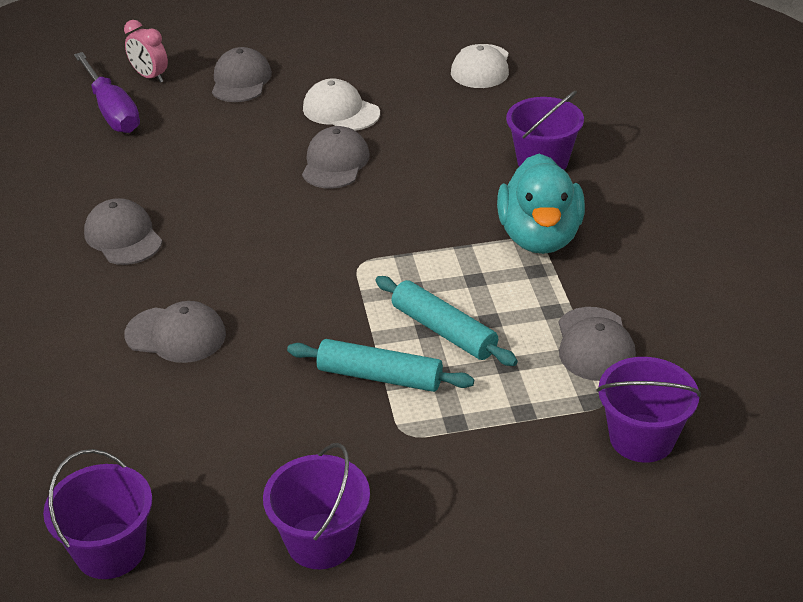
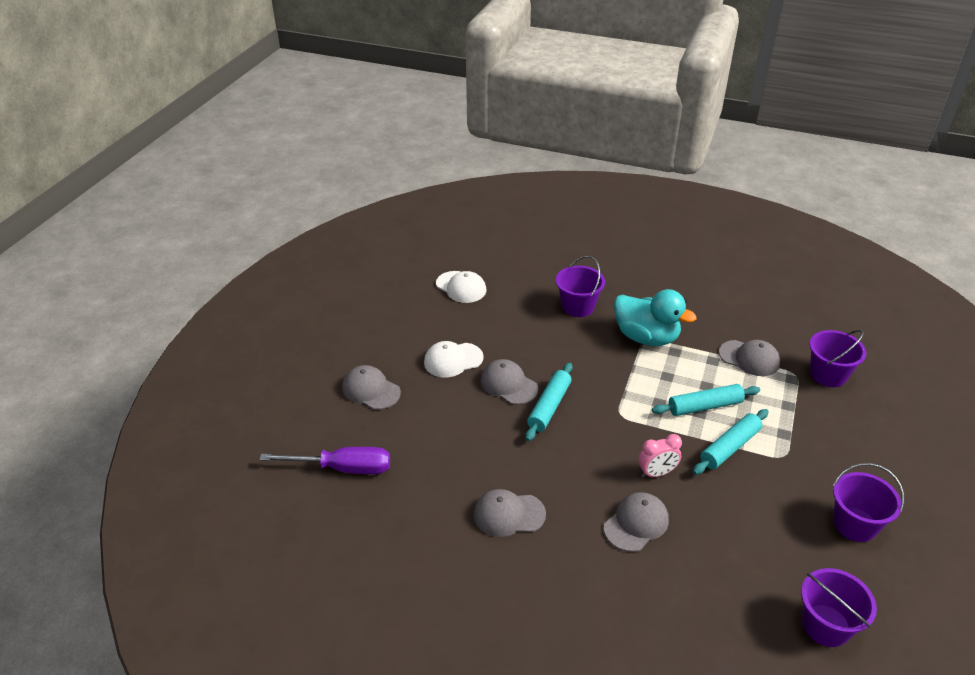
camera: 60 degrees left, 0 degrees up
pink clock [124,20,168,83] -> pink clock moved to [638,434,682,478]
none -> turquoise rolling pin [525,363,572,441]

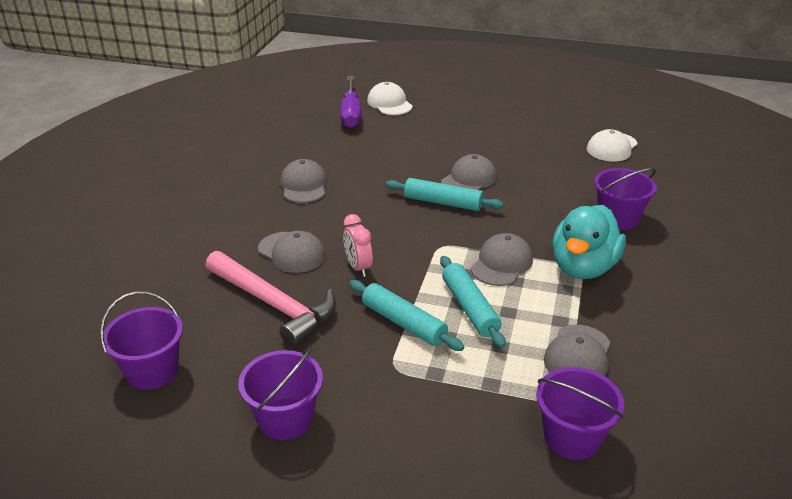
camera: 85 degrees right, 5 degrees down
grey cap [342,365,401,410] -> grey cap moved to [471,233,533,286]
white cap [424,341,484,377] -> white cap moved to [367,82,413,115]
none -> pink hammer [206,251,336,347]

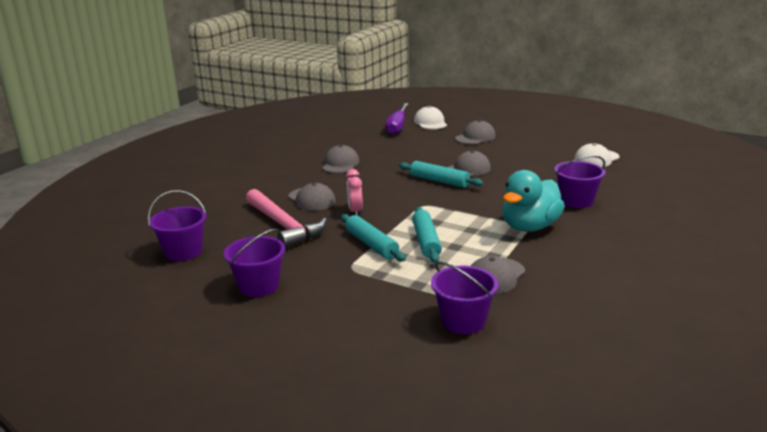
camera: 15 degrees right, 10 degrees down
grey cap [471,233,533,286] -> grey cap moved to [455,120,496,145]

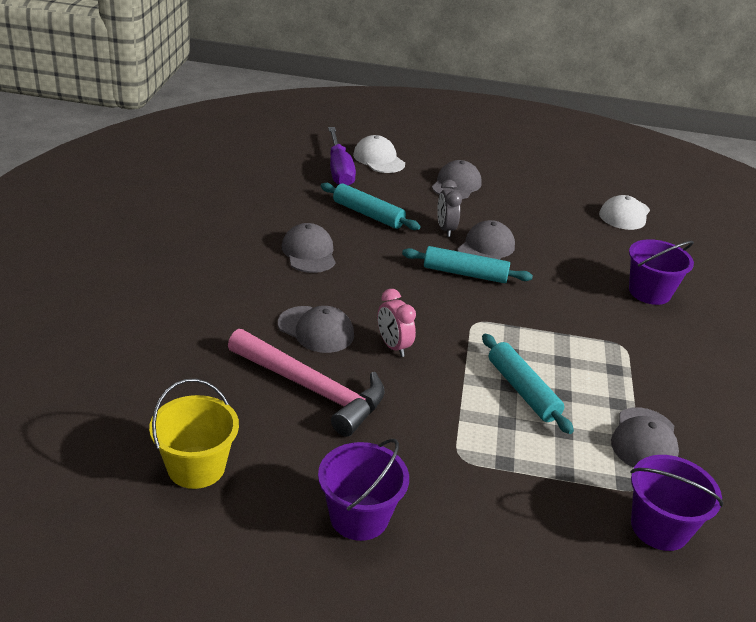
camera: 25 degrees left, 10 degrees up
purple bucket [148,190,206,261] -> yellow bucket [149,379,239,489]
turquoise rolling pin [341,214,406,262] -> turquoise rolling pin moved to [321,183,421,230]
turquoise duck [503,170,565,232] -> none
none -> grey clock [437,180,462,237]

